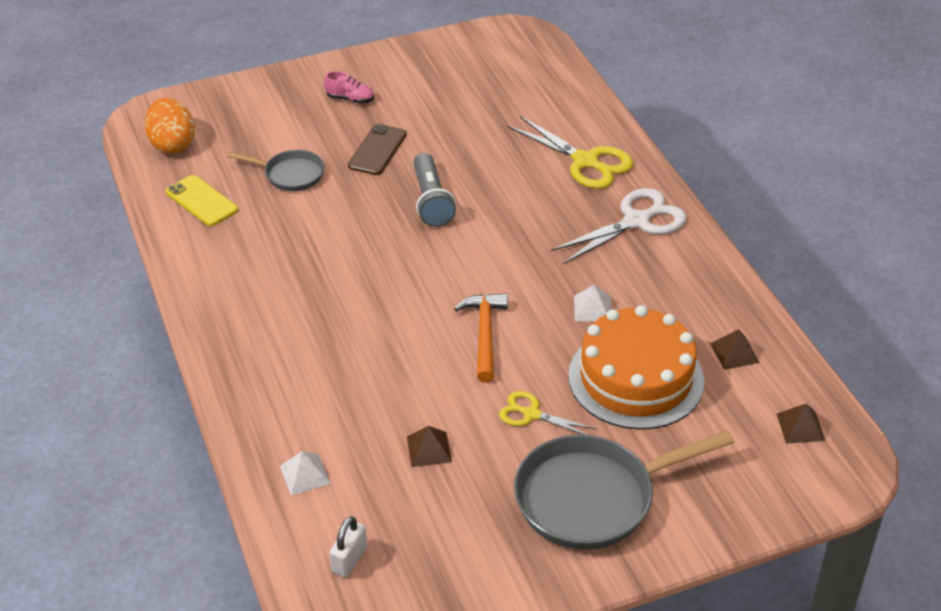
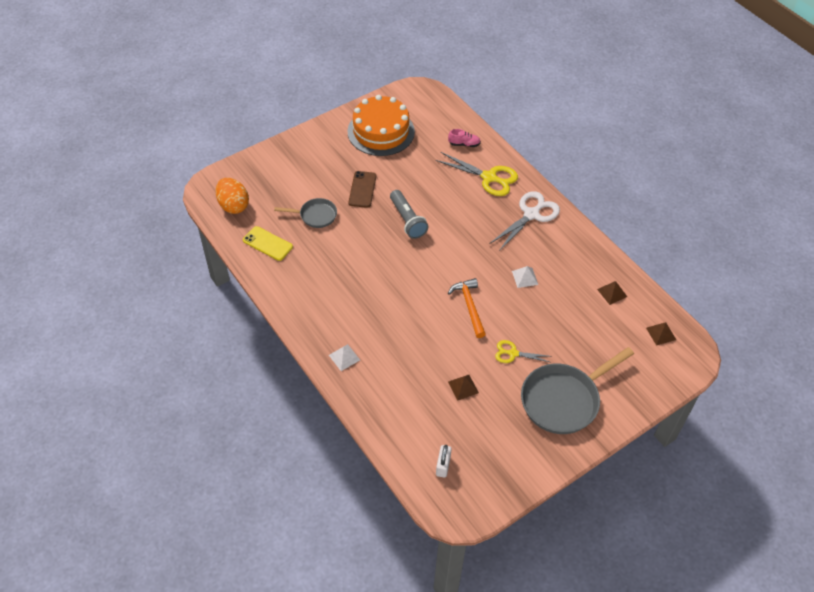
camera: 15 degrees left, 10 degrees up
white pyramid [280,451,331,496] -> white pyramid moved to [329,344,360,371]
pink shoe [324,71,374,104] -> pink shoe moved to [448,129,481,147]
orange cake [568,305,704,430] -> orange cake moved to [347,95,415,156]

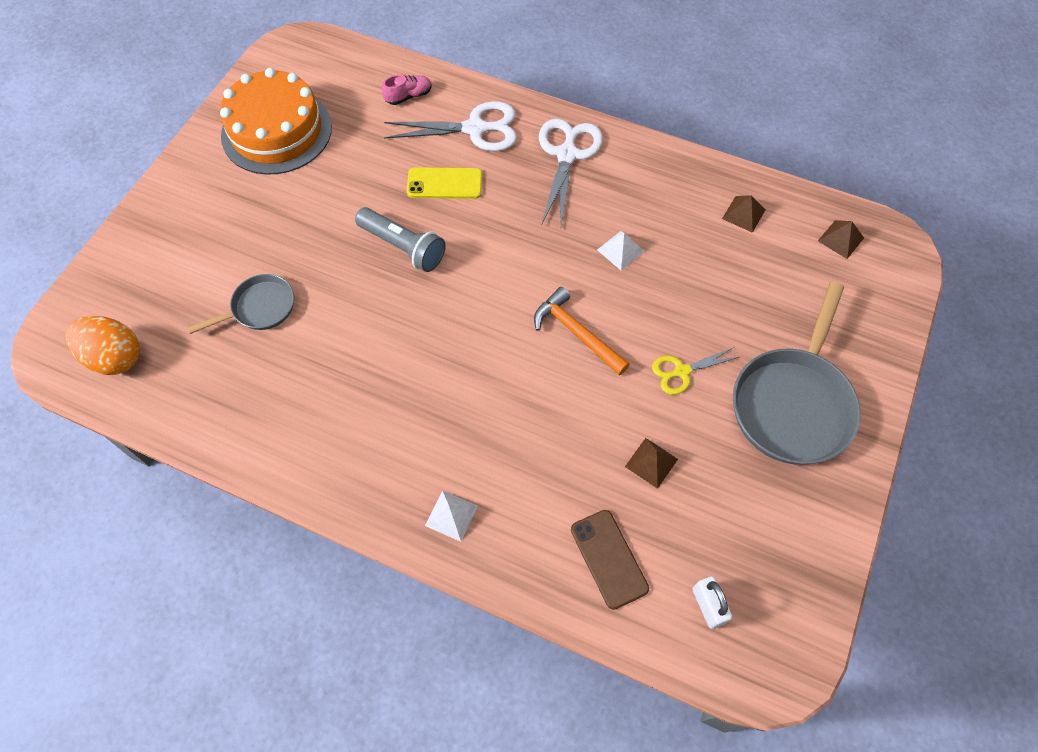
camera: 30 degrees left, 10 degrees up
yellow phone [243,226,293,261] -> yellow phone moved to [407,167,482,199]
brown phone [348,171,376,208] -> brown phone moved to [571,510,649,610]
yellow scissors [435,152,518,196] -> white scissors [384,101,517,151]

